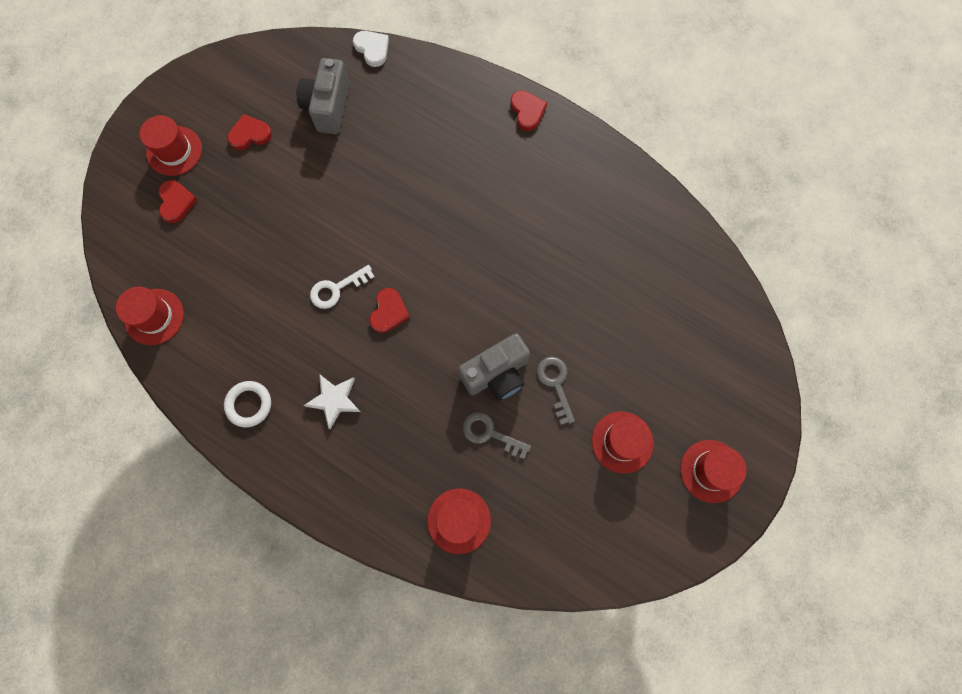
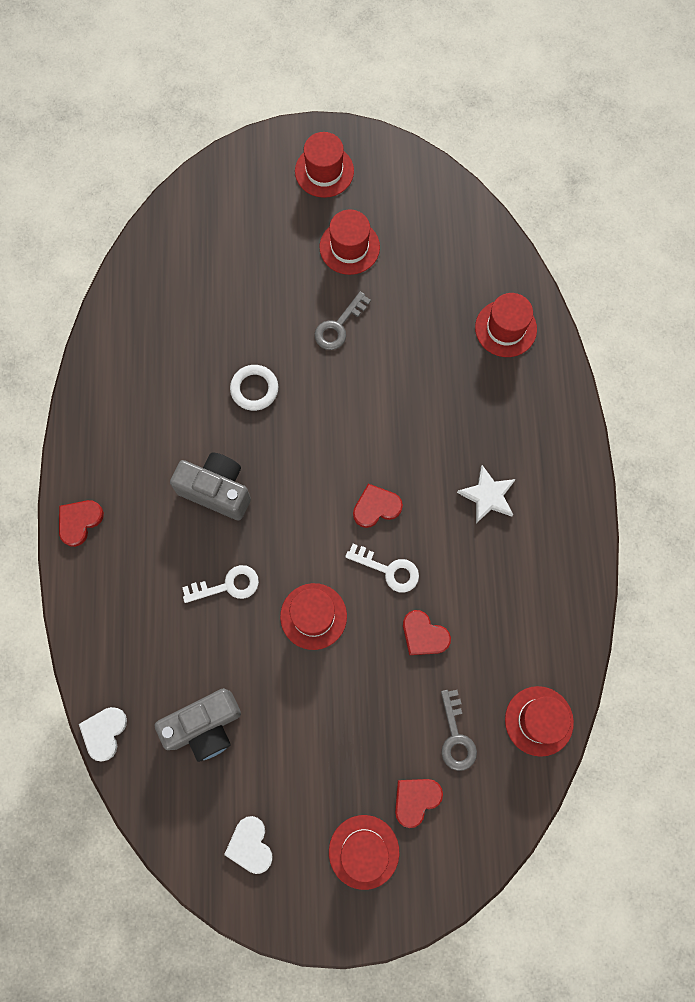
camera: 125 degrees left, 0 degrees up
white ring [224,381,271,427] -> white ring moved to [230,365,278,411]
red heart [227,114,272,150] -> red heart moved to [403,610,451,655]
grey camera [458,333,530,401] -> grey camera moved to [170,452,251,520]
grey key [463,412,531,459] -> grey key moved to [441,690,477,771]
none -> white key [182,565,259,603]
none -> white heart [224,816,273,874]
none -> red hat [280,583,347,650]

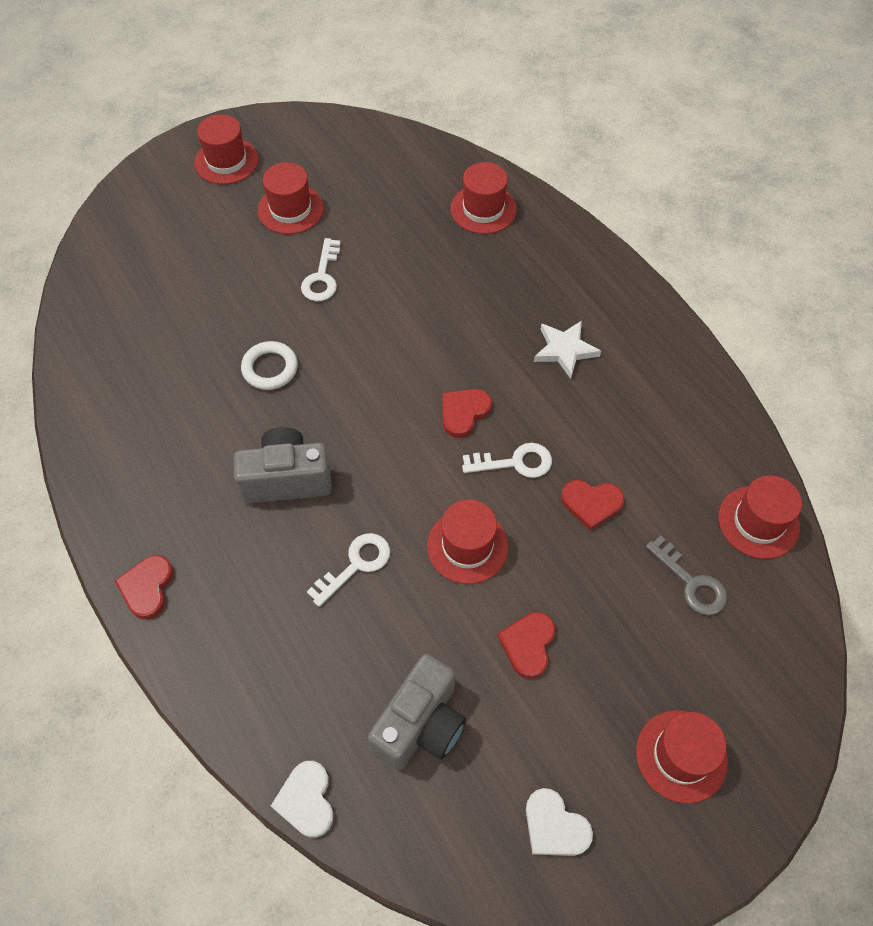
camera: 30 degrees left, 15 degrees down
grey key [315,291,371,350] -> white key [301,238,341,301]
red heart [395,779,443,828] -> red heart moved to [497,612,555,679]

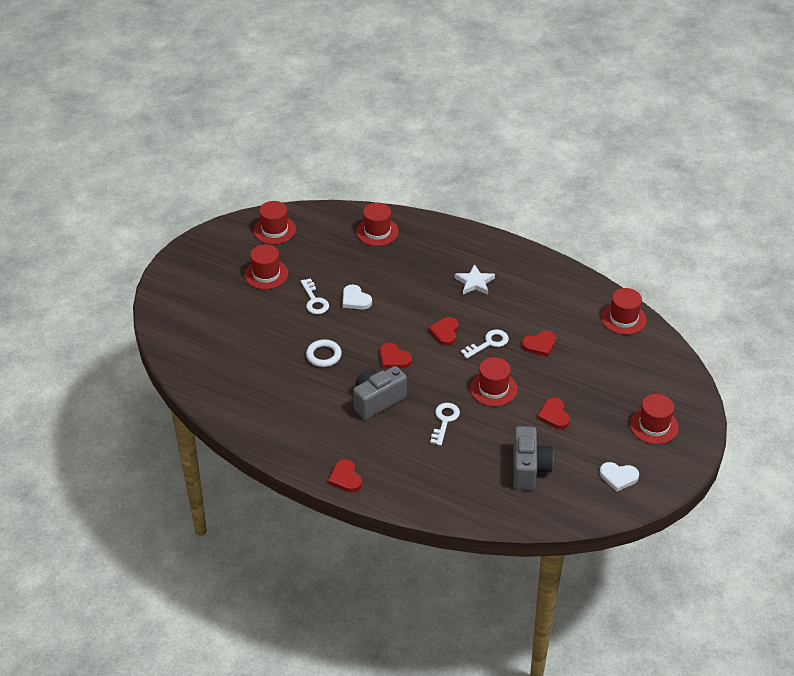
camera: 30 degrees left, 15 degrees down
red hat [194,114,259,184] -> red hat moved to [254,201,296,244]
white heart [271,761,334,838] -> white heart moved to [343,284,372,310]
grey key [646,536,728,615] -> none
none -> red heart [380,343,412,368]

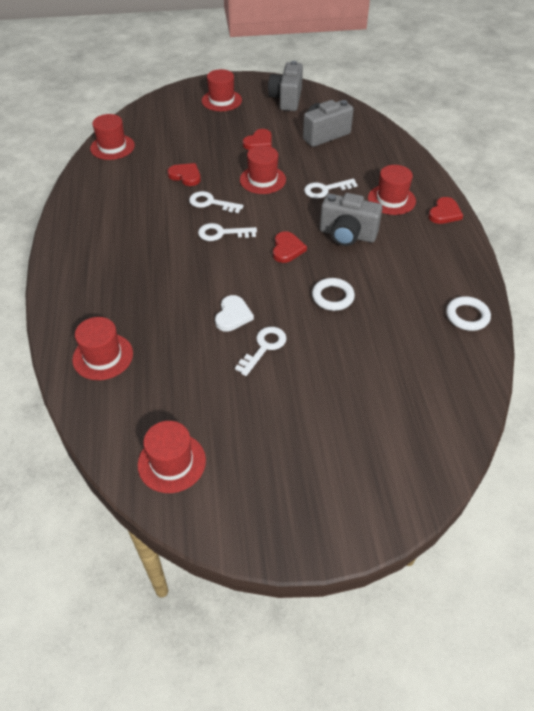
camera: 125 degrees left, 5 degrees up
red hat [244,244,288,289] -> red hat moved to [368,165,416,215]
red heart [428,317,459,346] -> white key [198,223,257,241]
white star [455,264,495,295] -> none
white heart [600,462,639,492] -> grey camera [268,61,303,111]
none -> white ring [446,296,491,331]

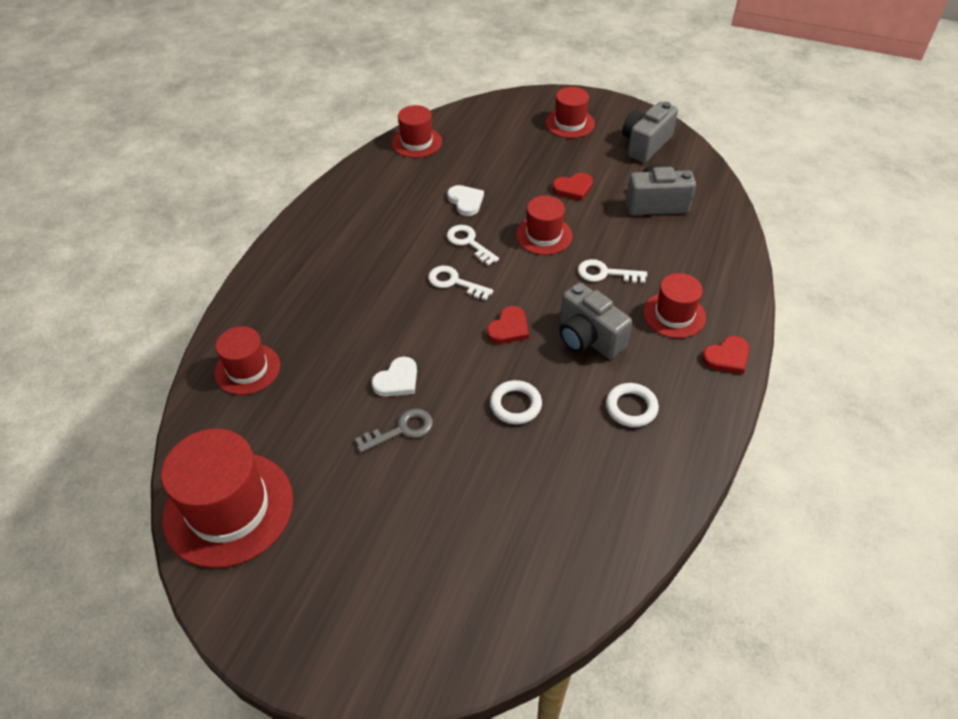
camera: 30 degrees right, 0 degrees up
red hat [138,421,206,493] -> red hat [161,429,293,568], size x1.73
red heart [167,163,201,186] -> white heart [447,185,484,216]
white key [235,327,287,376] -> grey key [355,408,433,453]
white ring [446,296,491,331] -> white ring moved to [606,383,659,427]

